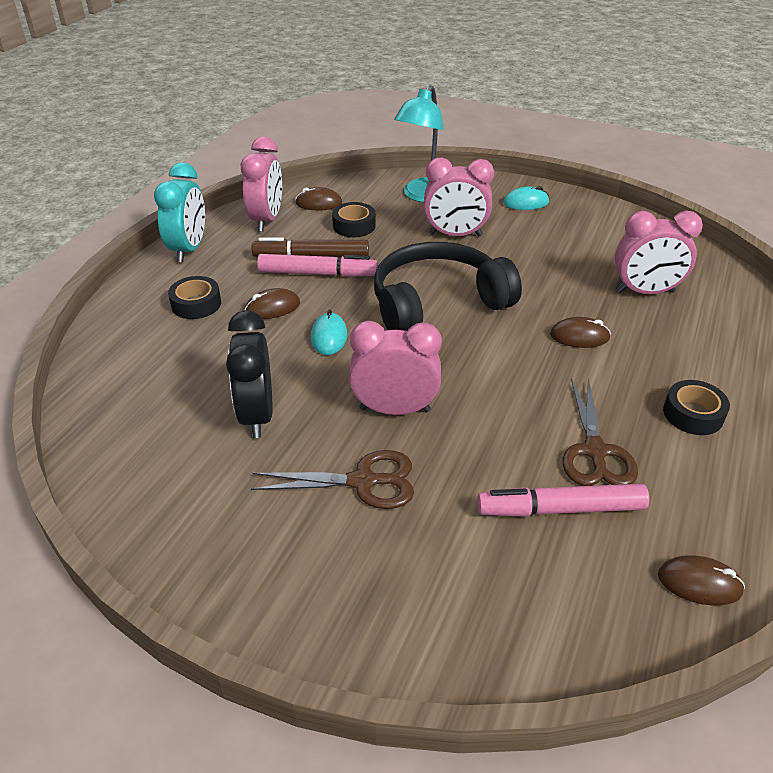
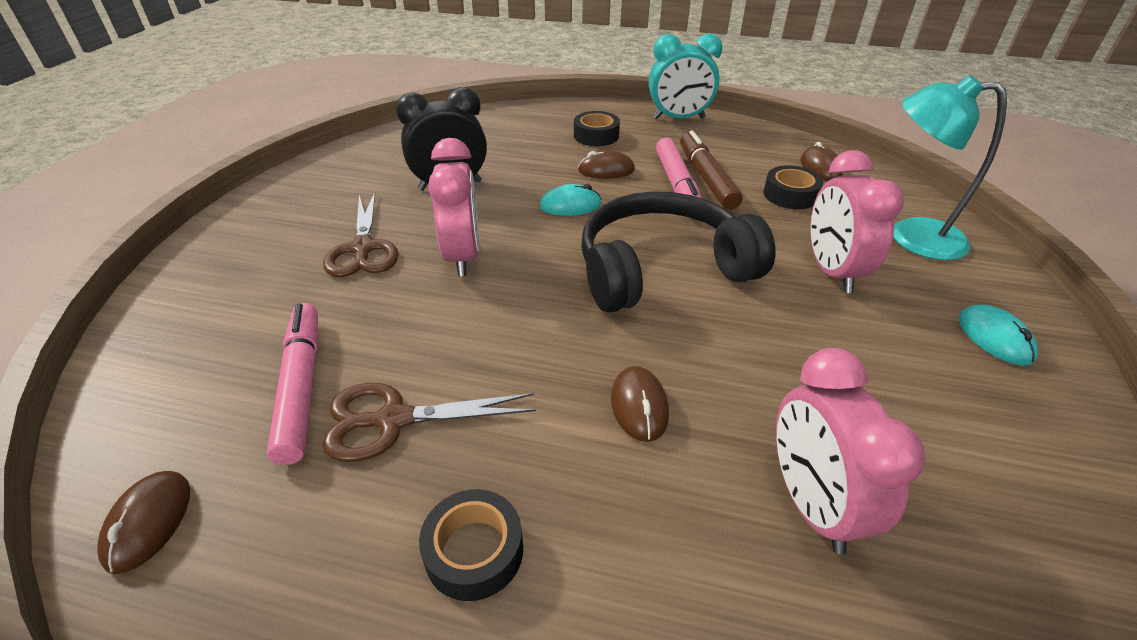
camera: 80 degrees right, 0 degrees up
pink clock [241,136,282,232] -> none
brown mouse [245,288,300,319] -> brown mouse turned 60 degrees counterclockwise [578,150,635,179]
black headphones [374,242,522,331] -> black headphones turned 75 degrees counterclockwise [581,191,775,312]

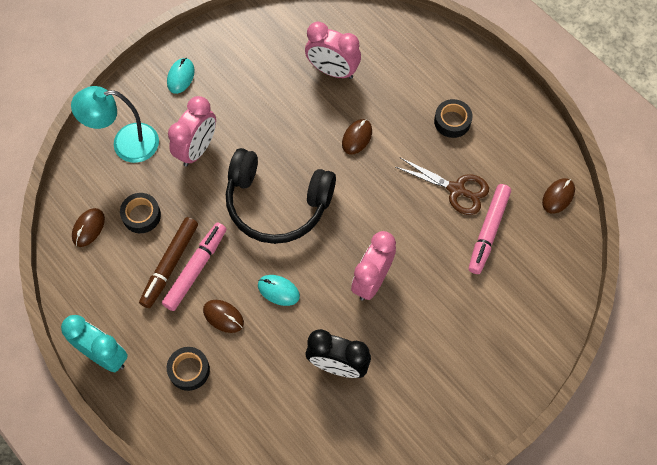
camera: 145 degrees left, 25 degrees up
brown scissors [323,192,399,277] -> none
pink clock [776,348,925,555] -> pink clock turned 90 degrees clockwise [305,22,361,79]
turquoise lamp [893,75,1007,260] -> turquoise lamp turned 120 degrees clockwise [71,86,159,163]

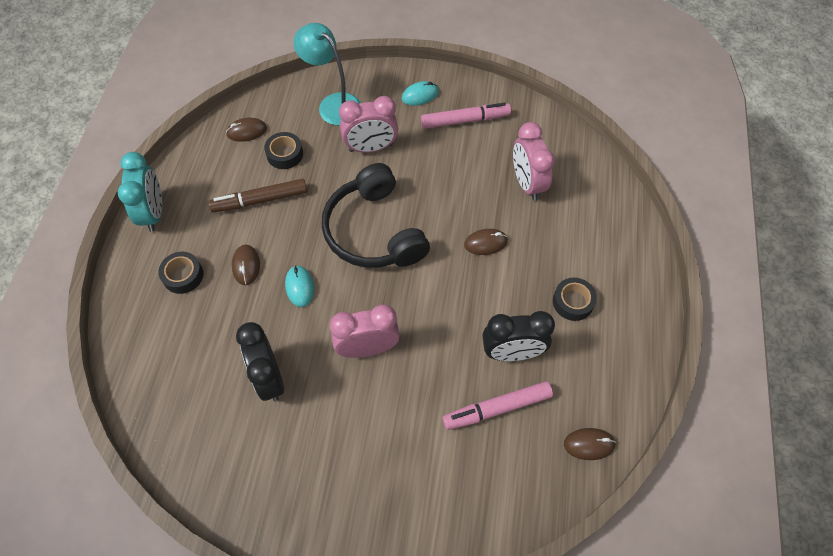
camera: 50 degrees right, 5 degrees down
pink marker [162,222,226,311] -> pink marker moved to [421,103,511,129]
brown scissors [396,158,489,215] -> black clock [482,311,555,361]

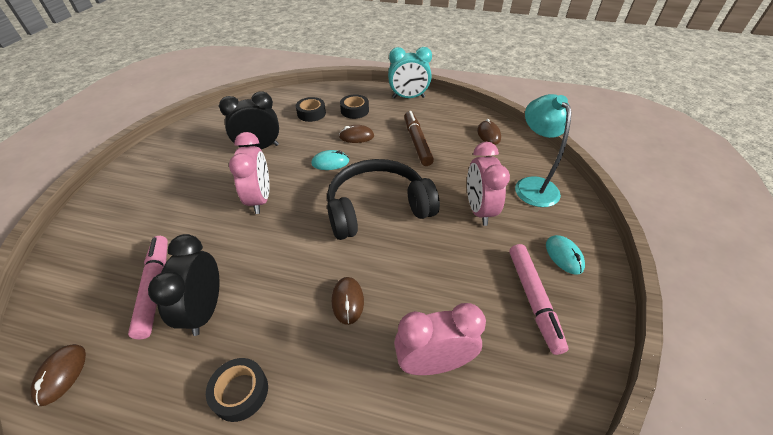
camera: 95 degrees right, 15 degrees down
black tape [264,132,303,169] -> black tape moved to [296,97,326,122]
turquoise lamp [293,23,361,126] -> turquoise lamp turned 60 degrees counterclockwise [515,94,571,207]

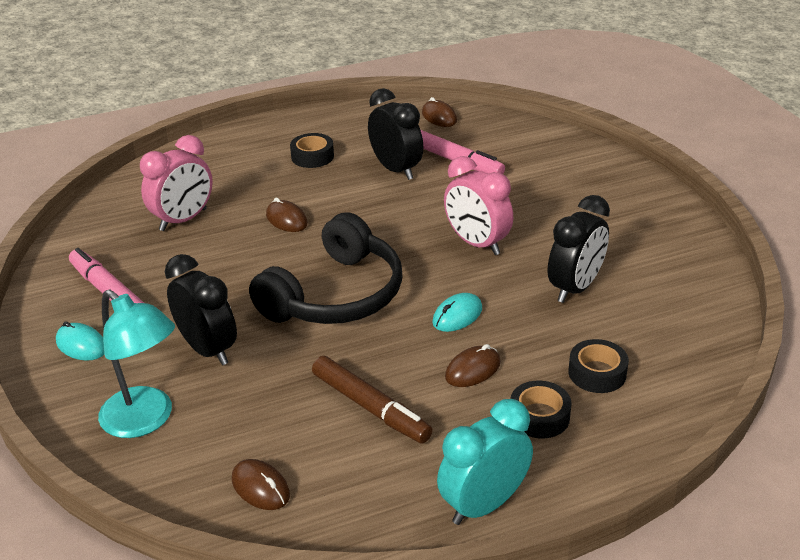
camera: 145 degrees right, 10 degrees down
pink clock [467,142,510,226] -> black clock [165,254,237,365]

